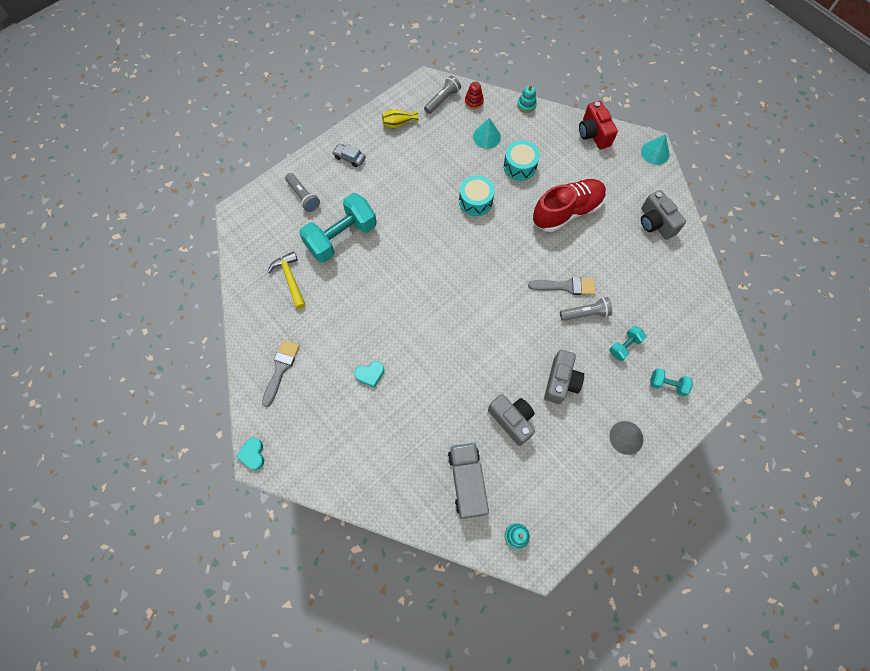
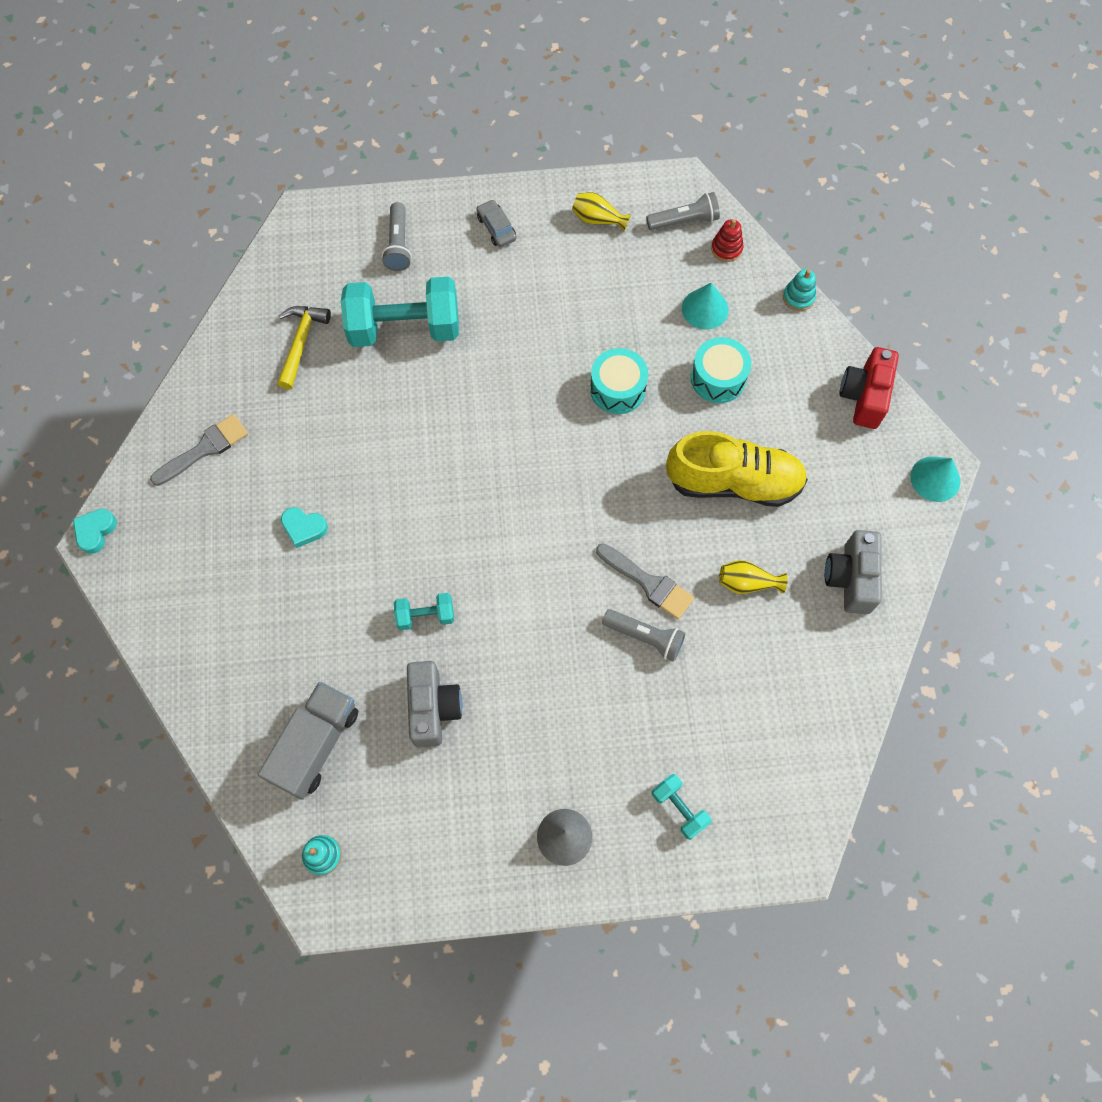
camera: 35 degrees right, 0 degrees up
red shoe [533,179,606,232] -> yellow shoe [666,431,808,507]
grey camera [544,350,584,404] -> none
turquoise dumbbell [609,325,646,361] -> turquoise dumbbell moved to [394,593,454,630]
none -> yellow vase [719,560,788,594]

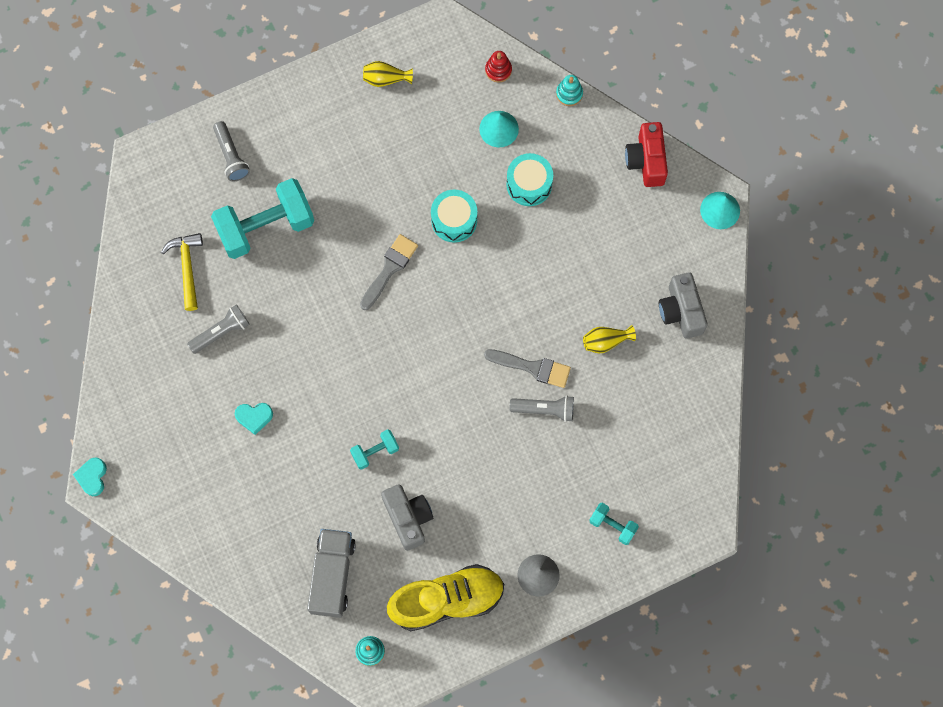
camera: 20 degrees left, 5 degrees up
grey brush [150,414,248,486] -> grey brush moved to [360,234,418,310]
grey car [477,199,517,247] -> none
grey flashlight [646,192,720,230] -> grey flashlight moved to [187,305,250,354]
yellow shoe [666,431,808,507] -> yellow shoe moved to [387,564,504,631]

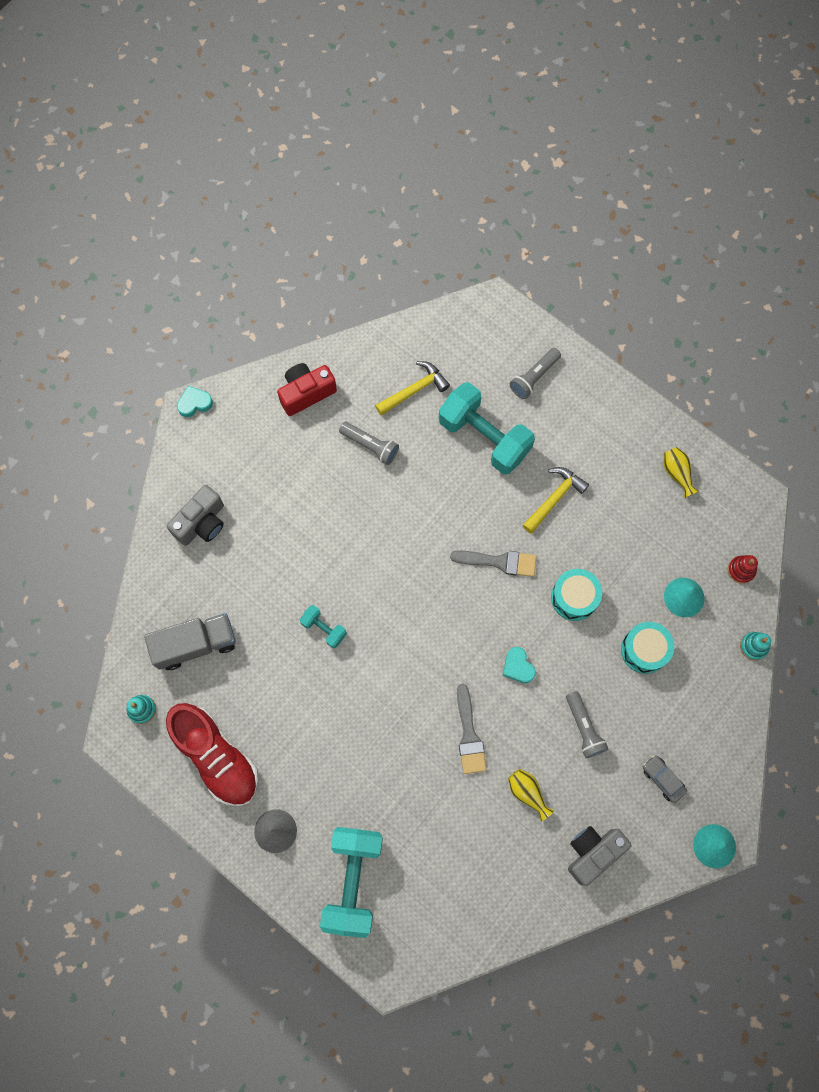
camera: 65 degrees right, 0 degrees up
turquoise heart [235,403,273,435] -> turquoise heart moved to [503,647,536,683]
grey camera [381,484,433,551] -> grey camera moved to [166,485,224,546]
yellow shoe [387,564,504,631] -> red shoe [166,703,259,806]
grey flashlight [510,396,574,422] -> grey flashlight moved to [566,691,608,758]
turquoise dumbbell [589,503,639,545] -> turquoise dumbbell [320,827,383,938], size x2.12
red camera [625,122,668,187] -> red camera moved to [277,363,337,416]
none -> yellow hammer [523,467,589,534]
none -> grey car [643,755,687,803]

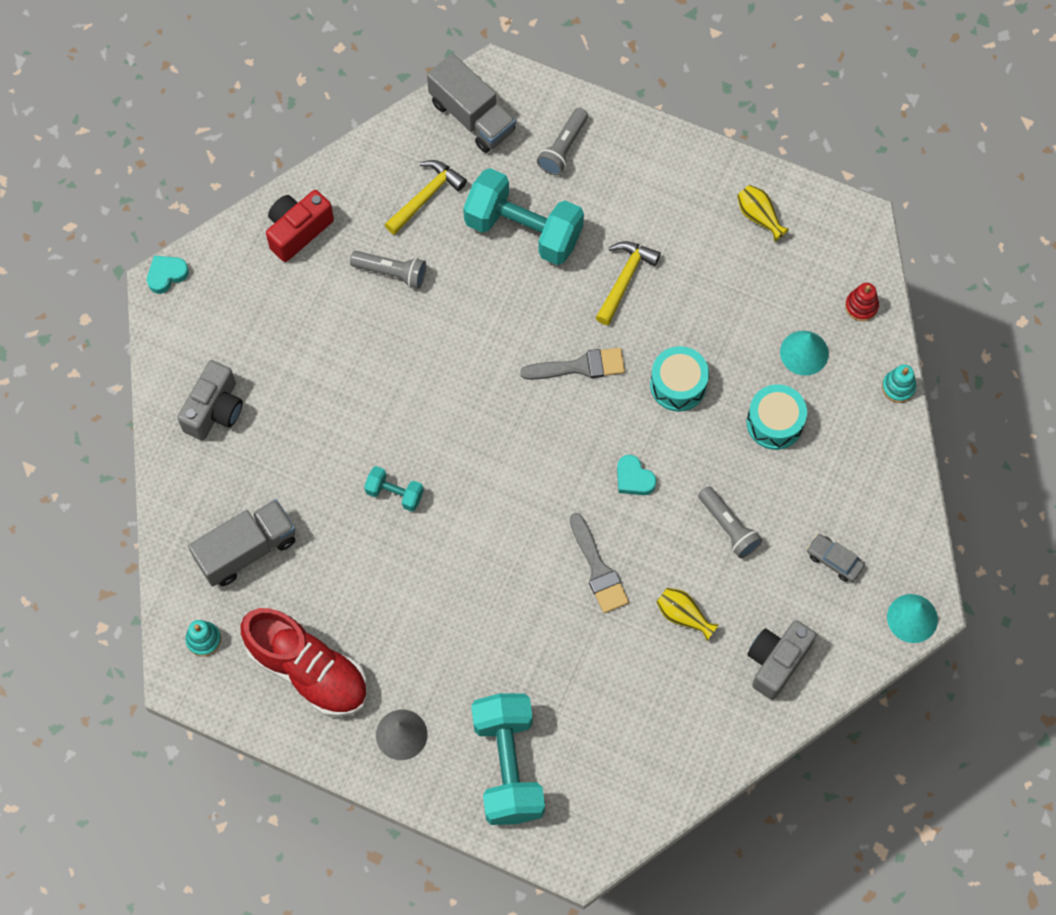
camera: 15 degrees left, 5 degrees down
none -> grey truck [427,53,516,153]

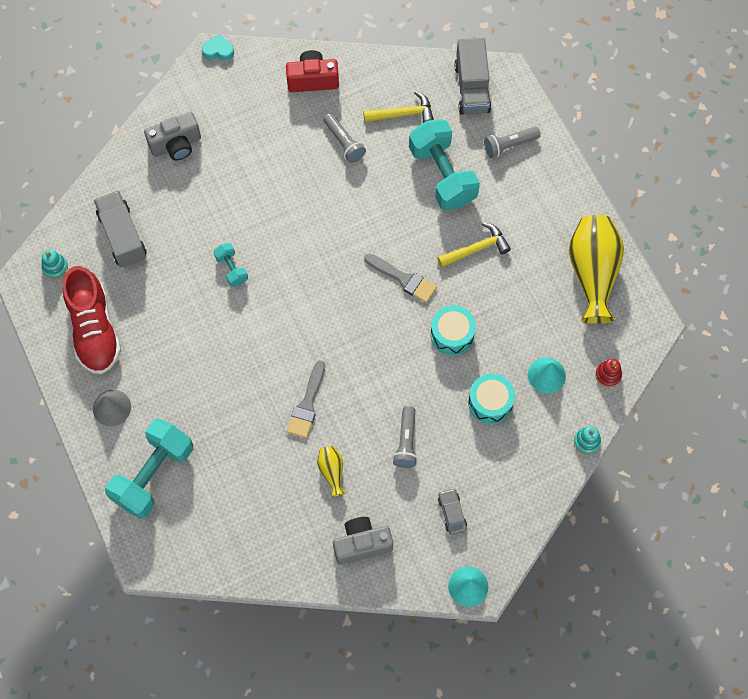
camera: 40 degrees right, 0 degrees up
grey truck [188,499,296,587] -> grey truck turned 120 degrees counterclockwise [94,190,147,267]
turquoise heart [617,455,656,495] -> none
yellow vase [737,185,789,242] -> yellow vase [569,215,624,324], size x2.22

